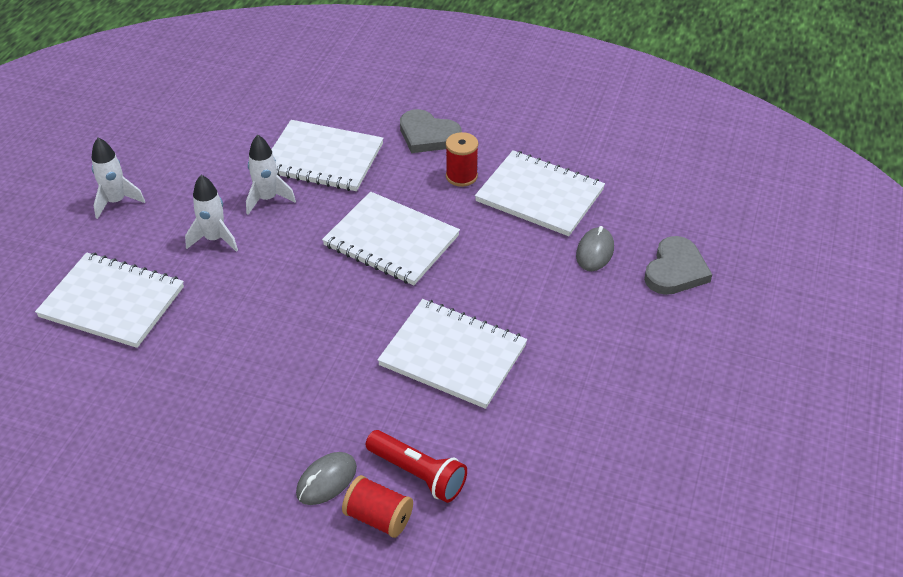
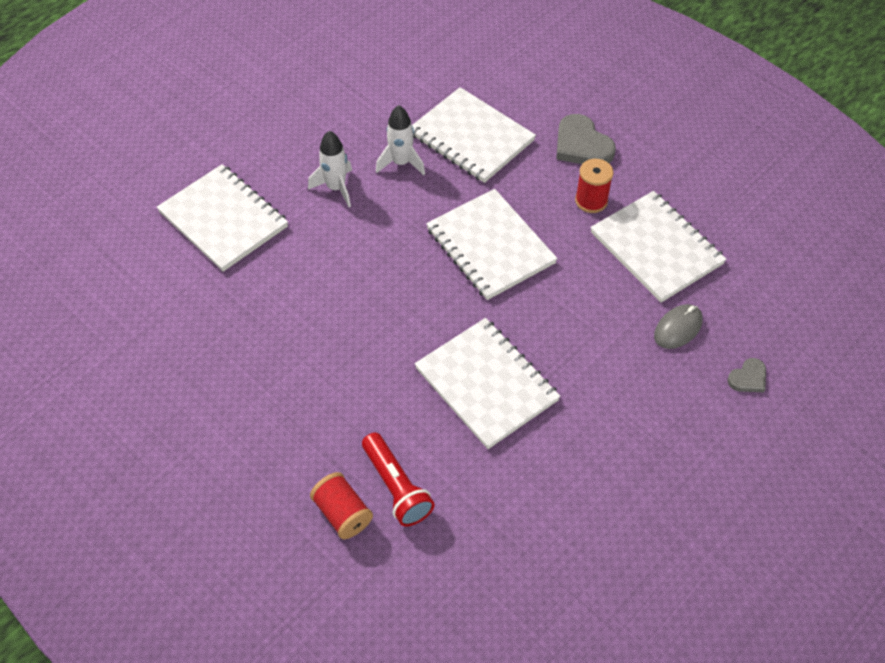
camera: 25 degrees right, 10 degrees up
white rocket [92,138,145,219] -> none
grey mouse [296,452,357,505] -> none
grey heart [644,236,712,295] -> grey heart [727,358,766,392], size x0.55

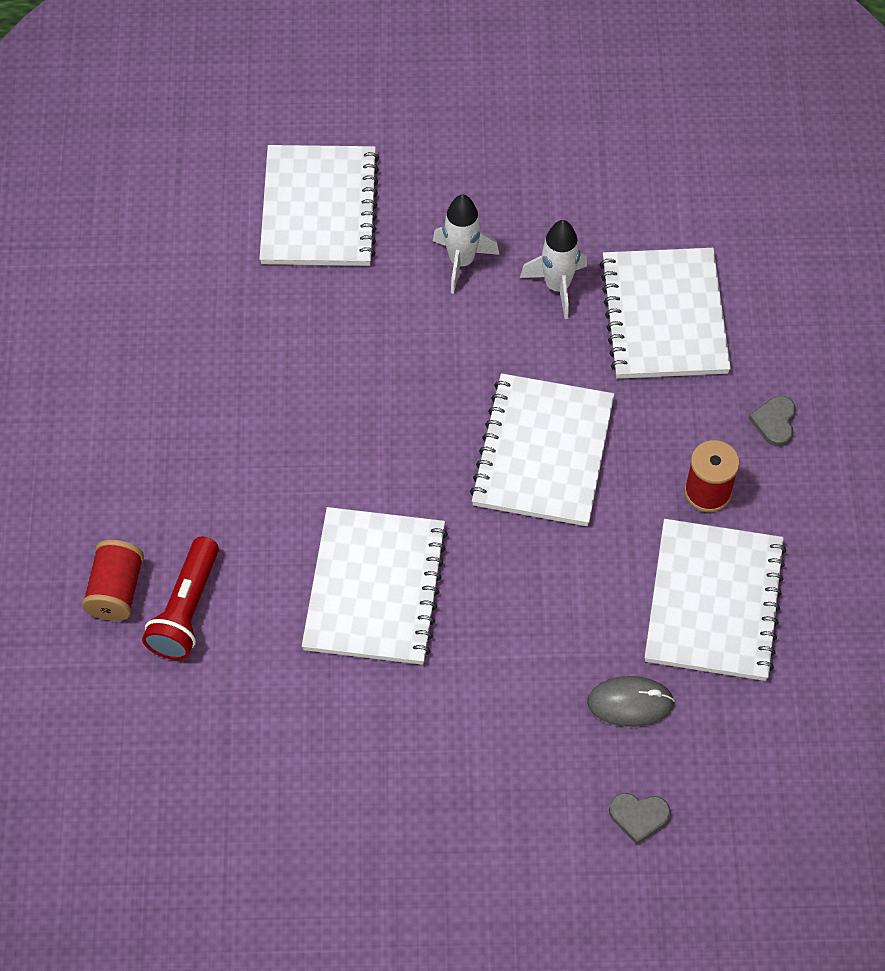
camera: 45 degrees right, 5 degrees up
grey heart [556,114,616,164] -> grey heart [749,396,796,447], size x0.55

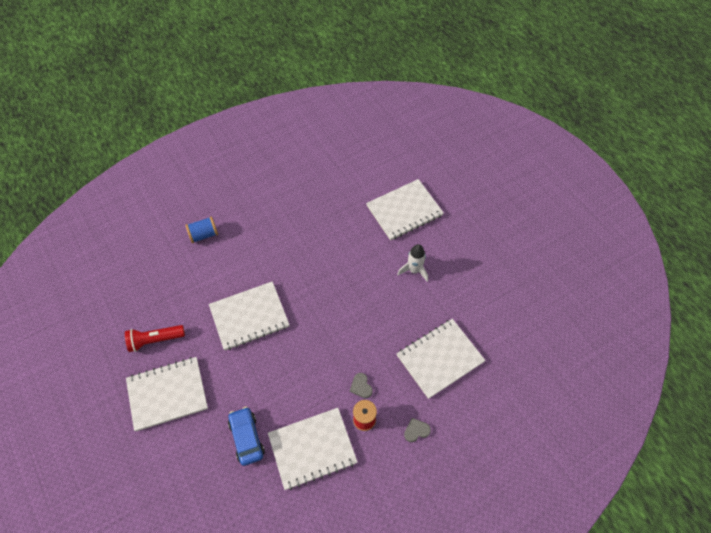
camera: 60 degrees right, 0 degrees up
red spool [82,540,144,621] -> blue spool [185,216,218,243]
red flashlight [142,537,219,660] -> red flashlight moved to [125,325,185,352]
white notebook [470,373,614,526] -> white notebook moved to [126,357,208,431]
white rocket [520,220,587,319] -> none
grey mouse [587,676,675,727] -> blue car [228,407,265,466]
grey heart [609,793,671,844] -> grey heart moved to [350,373,373,398]

